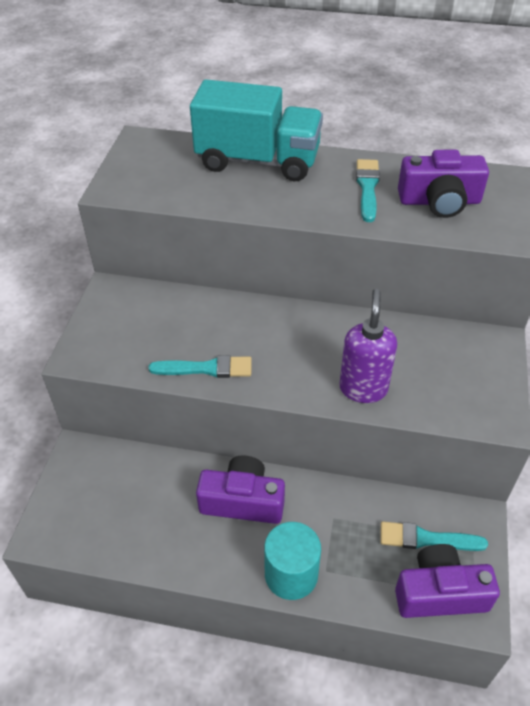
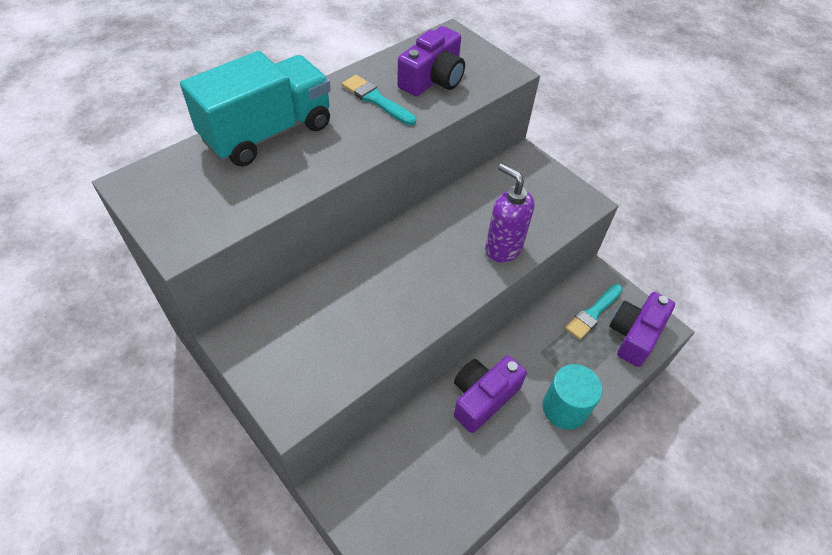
camera: 55 degrees left, 5 degrees up
turquoise brush [148,355,252,378] -> none

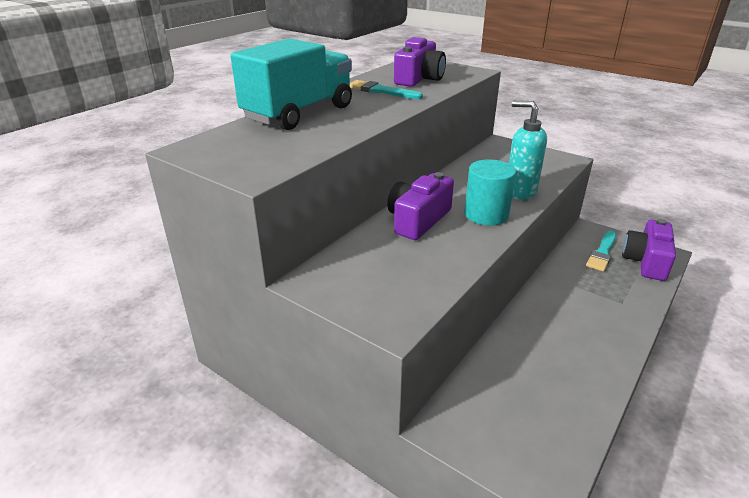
camera: 10 degrees left, 20 degrees down
purple camera [454,356,527,433] -> purple camera moved to [387,172,454,240]
purple soap dispenser [485,163,534,263] -> turquoise soap dispenser [509,101,547,200]
turquoise cylinder [543,364,602,430] -> turquoise cylinder moved to [464,160,516,226]

